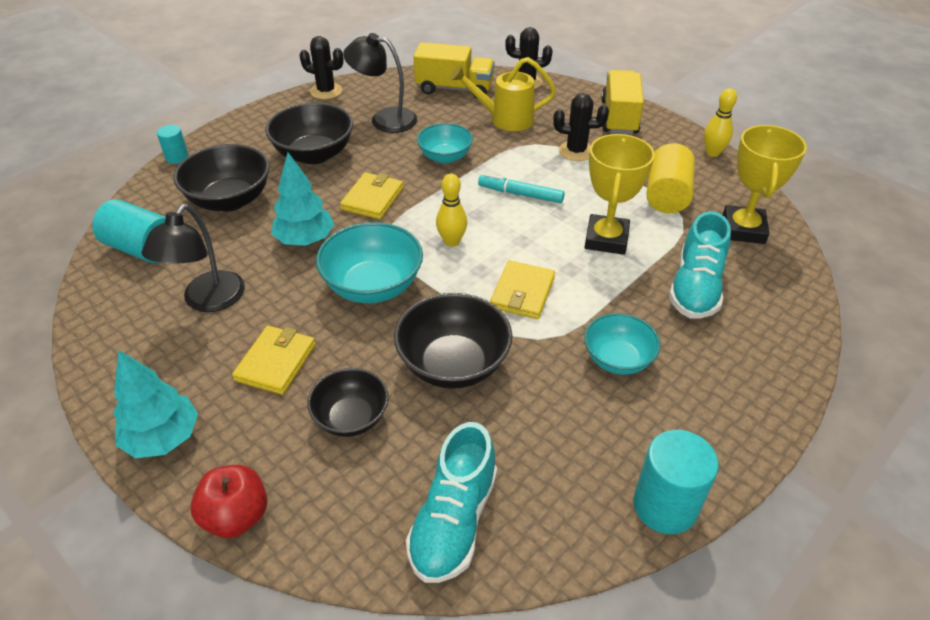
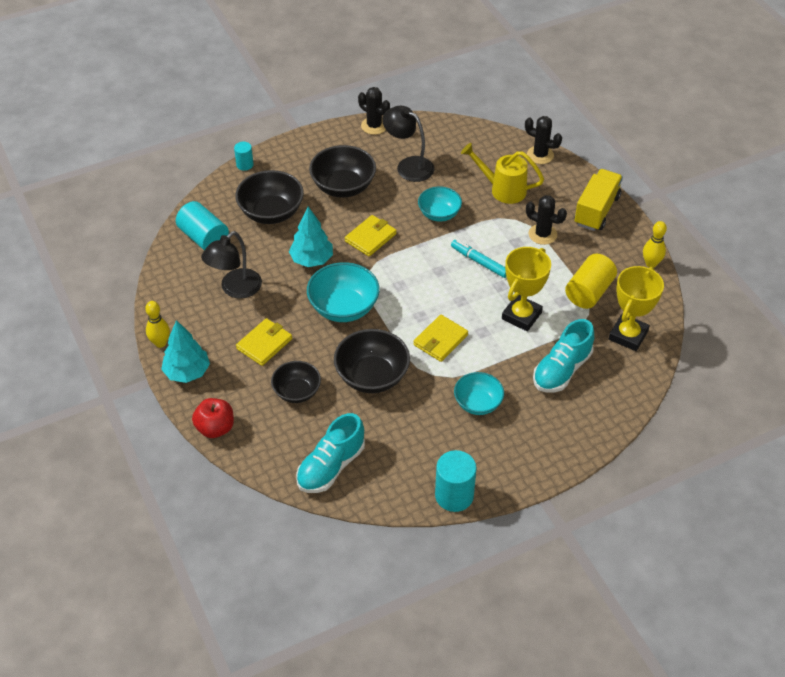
camera: 20 degrees right, 5 degrees up
yellow truck [413,42,495,99] -> none
yellow bowling pin [436,174,467,247] -> yellow bowling pin moved to [145,301,170,348]

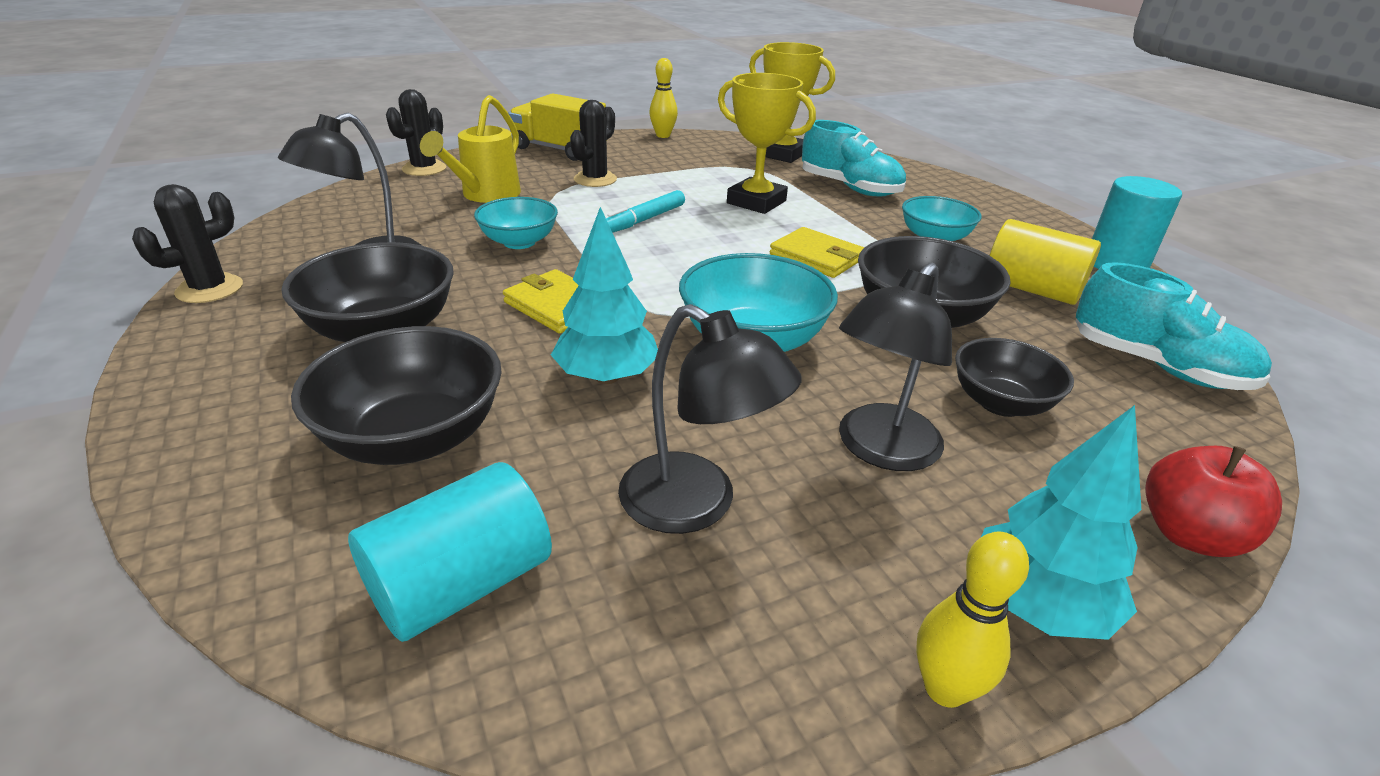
camera: 90 degrees left, 15 degrees down
turquoise cylinder [234,142,254,171] -> none
yellow wallet [236,318,292,366] -> black lamp [839,262,952,471]
yellow cylinder [565,254,617,309] -> yellow cylinder moved to [989,219,1101,305]

